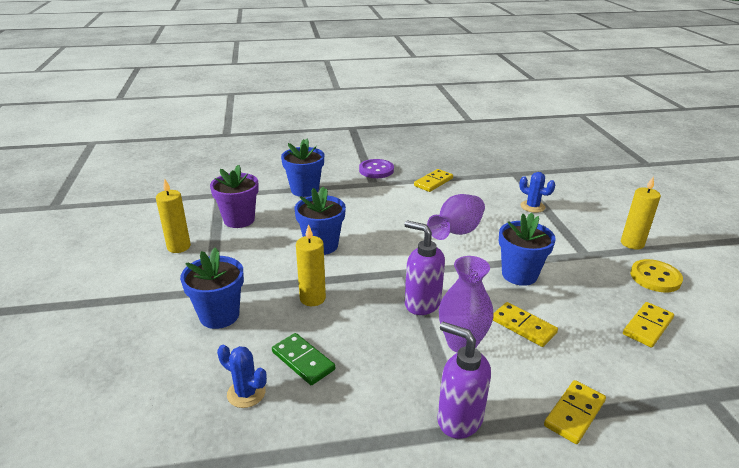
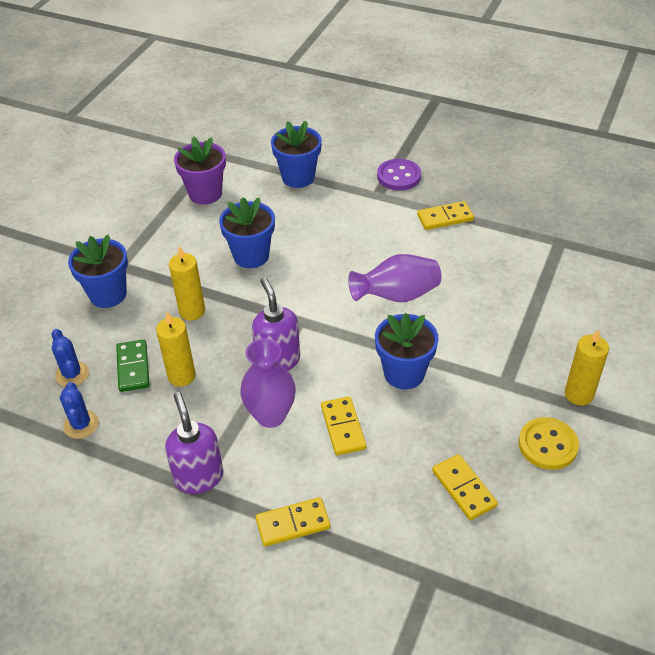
camera: 35 degrees right, 15 degrees up
yellow candle [156,179,191,253] -> yellow candle moved to [156,312,196,386]
blue cactus [519,172,555,213] -> blue cactus moved to [60,382,99,439]
yellow domino [623,302,674,348] -> yellow domino turned 75 degrees clockwise [432,454,498,520]

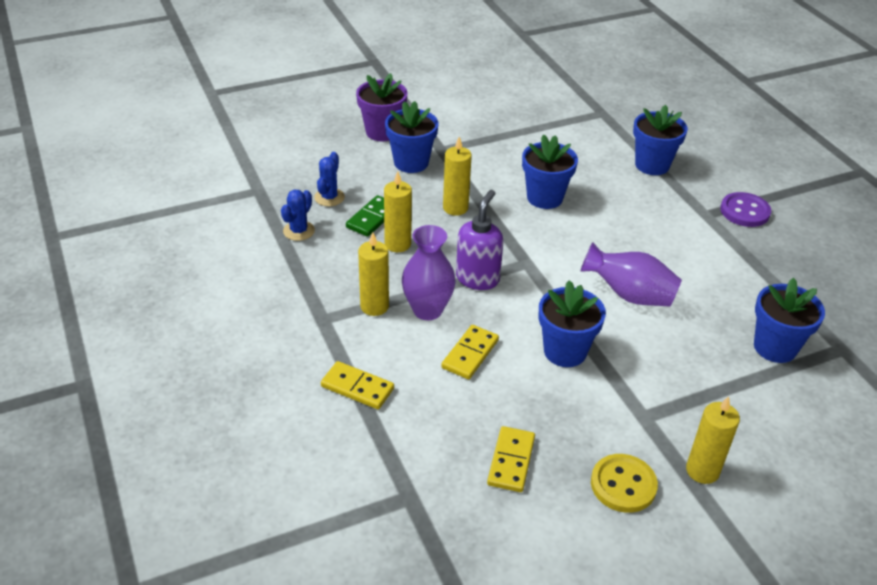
camera: 40 degrees right, 5 degrees down
purple soap dispenser [165,392,223,494] -> none
purple flower pot [174,136,226,204] -> purple flower pot moved to [356,73,408,141]
yellow domino [417,201,474,230] -> none
none -> yellow candle [358,232,389,316]
none -> blue flower pot [754,278,825,363]

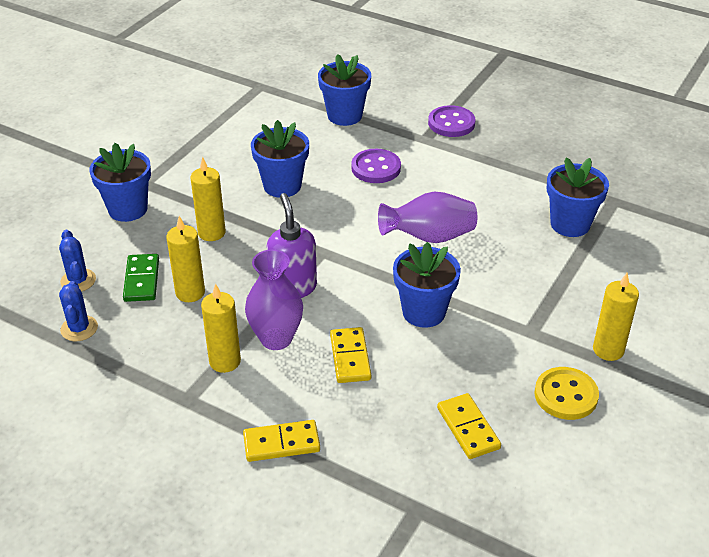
camera: 35 degrees left, 0 degrees up
purple flower pot [356,73,408,141] -> none
none -> purple button [351,149,401,183]

